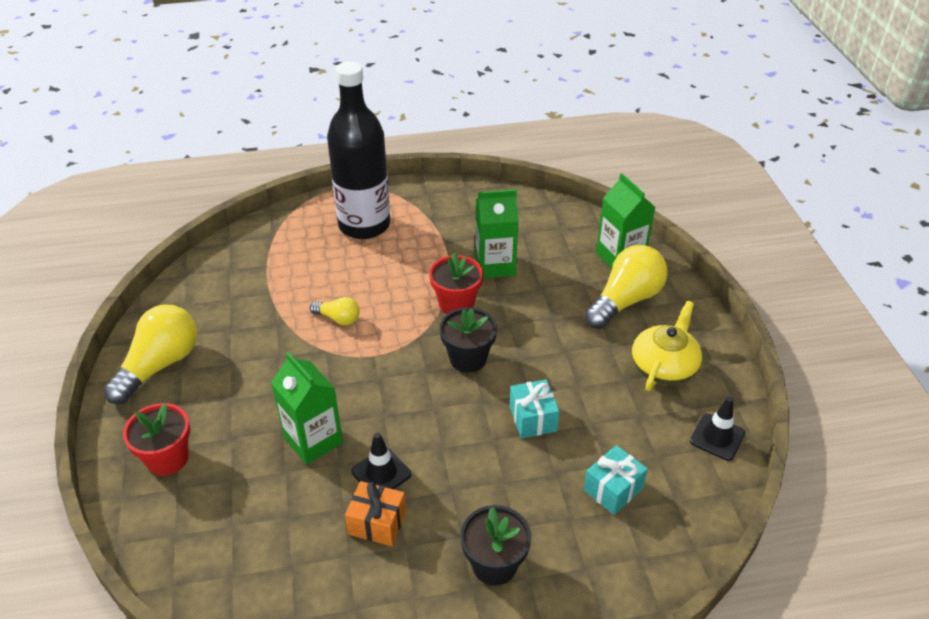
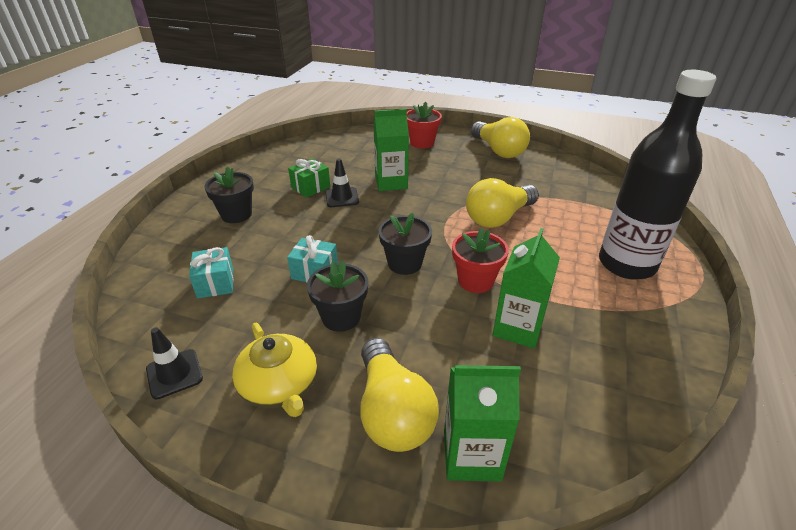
camera: 120 degrees right, 5 degrees down
yellow light bulb [310,297,360,326] -> yellow light bulb [466,178,539,228], size x1.97
orange gift [345,481,406,546] -> green gift [288,158,330,198]
none -> black flower pot [307,261,368,332]

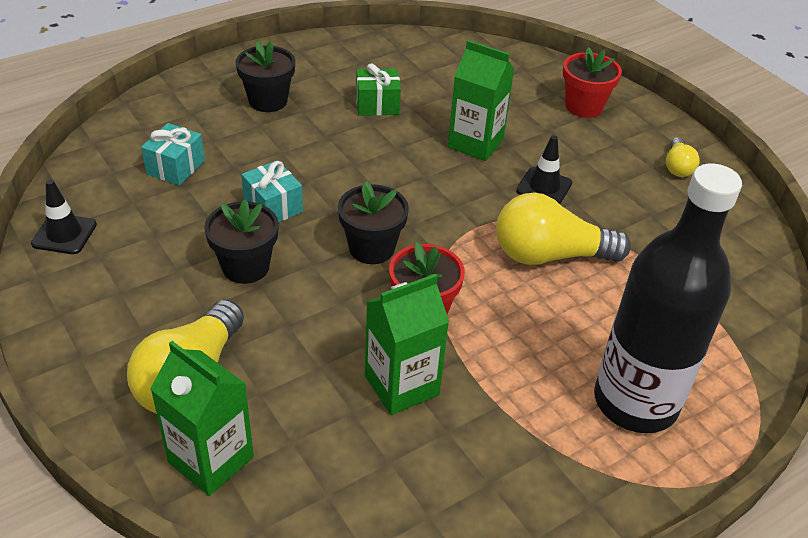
camera: 35 degrees right, 5 degrees up
yellow teapot [232,323,317,417] -> none
black traffic cone [325,158,359,207] -> black traffic cone moved to [516,135,572,204]
yellow light bulb [471,117,530,158] -> yellow light bulb [666,137,700,177], size x0.51

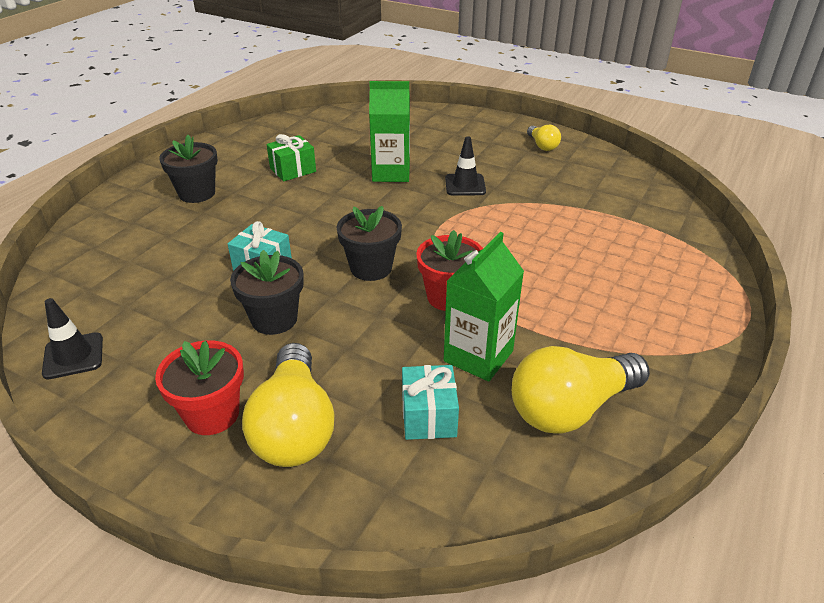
camera: 25 degrees left, 5 degrees down
turquoise gift [141,123,205,186] -> turquoise gift moved to [402,365,459,440]
green carton [150,341,254,496] -> none
yellow light bulb [496,193,631,265] -> yellow light bulb moved to [512,346,650,434]
red flower pot [563,47,622,118] -> red flower pot moved to [155,340,244,435]
black bottle [594,164,742,433] -> none

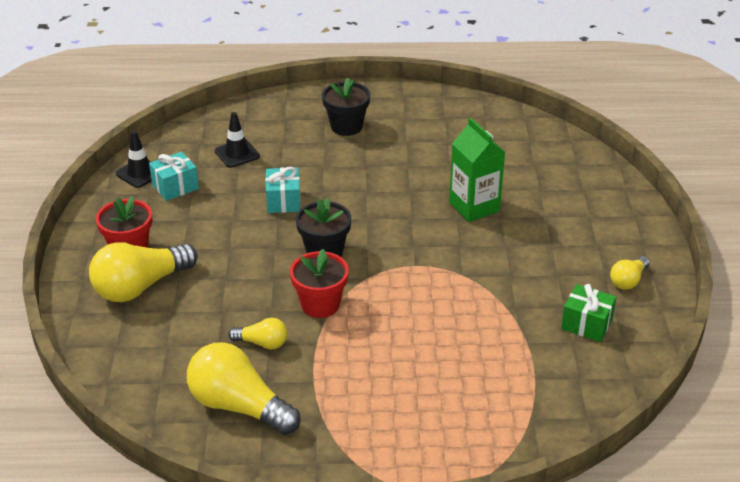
camera: 60 degrees right, 0 degrees up
black flower pot [230,250,304,335] -> none
green gift [266,134,316,181] -> green gift moved to [561,284,616,342]
turquoise gift [402,365,459,440] -> turquoise gift moved to [149,151,199,201]
green carton [444,232,524,382] -> yellow light bulb [228,318,287,349]
black traffic cone [445,136,486,196] -> black traffic cone moved to [215,112,260,168]

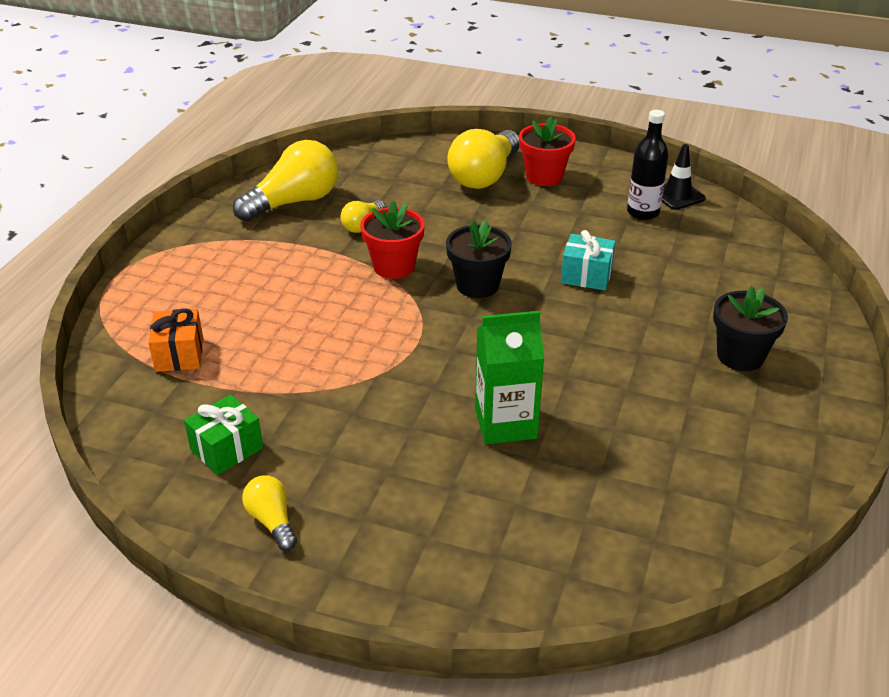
camera: 110 degrees right, 0 degrees up
yellow light bulb [89,242,198,302] -> yellow light bulb turned 135 degrees counterclockwise [447,129,519,189]
turquoise gift [149,151,199,201] -> black bottle [627,110,669,220]
black traffic cone [215,112,260,168] -> none
none -> orange gift [148,308,203,372]

